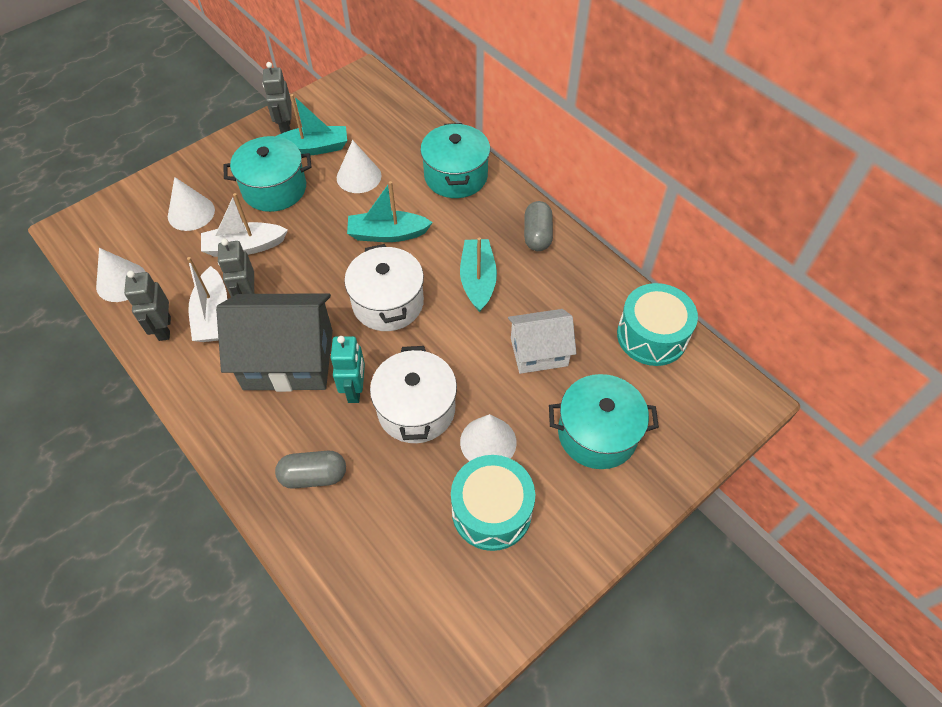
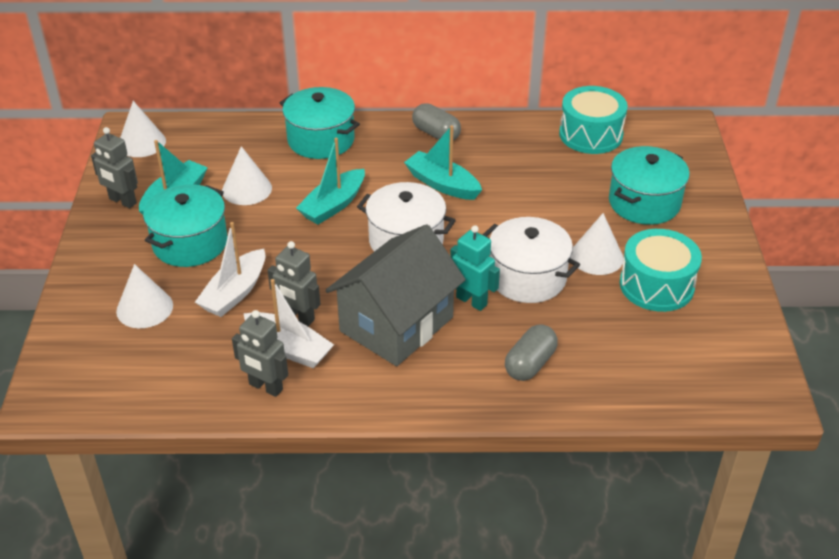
camera: 50 degrees left, 15 degrees down
white cone [96,248,145,302] -> white cone moved to [120,101,166,157]
white house [508,309,576,374] -> none

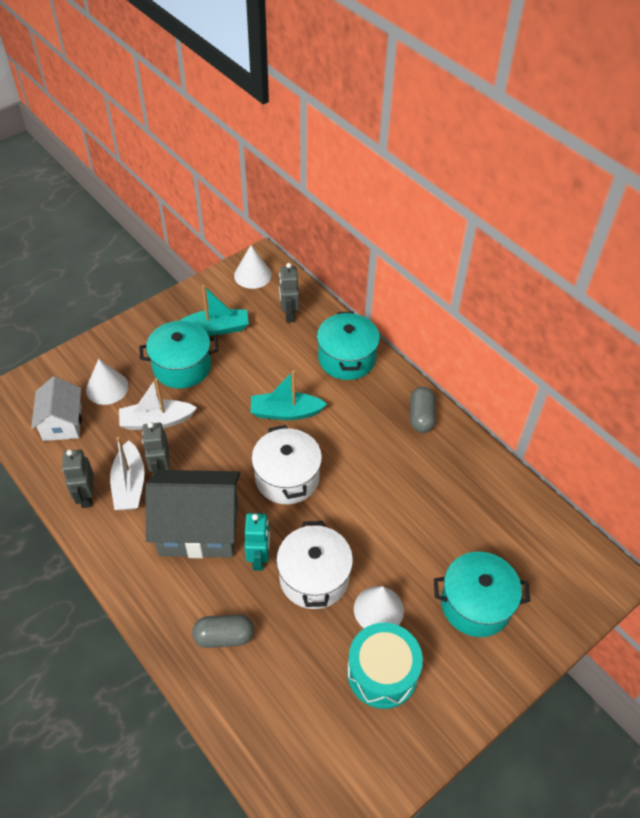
camera: 50 degrees right, 10 degrees up
grey robot [91,127,138,208] -> grey robot moved to [279,263,299,323]
white cone [222,146,272,205] -> none
turquoise boat [404,125,482,200] -> none
turquoise drum [559,86,628,154] -> none
none -> white house [31,376,82,441]

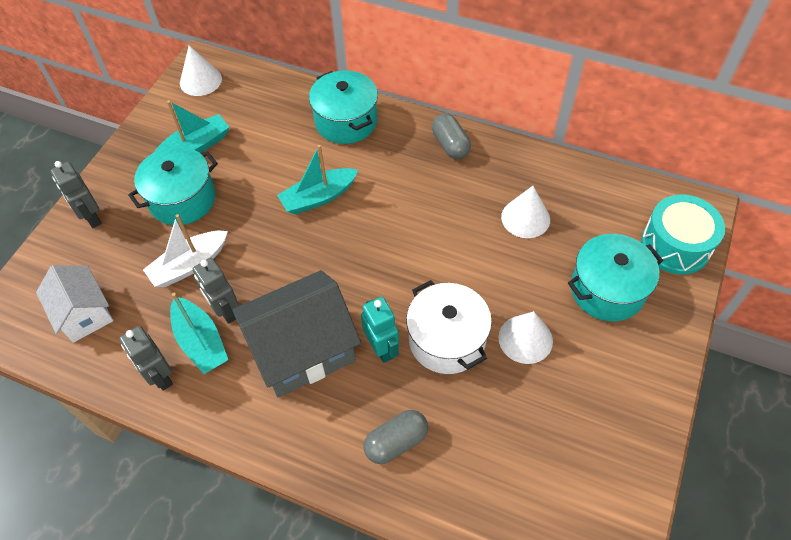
camera: 25 degrees left, 5 degrees up
white cone [86,359,129,405] -> white cone moved to [501,186,550,238]
white boat [110,437,145,510] -> turquoise boat [170,293,228,374]
white pot [251,425,322,504] -> none
grey robot [279,263,299,323] -> grey robot moved to [51,161,102,228]
turquoise drum [347,623,423,709] -> turquoise drum moved to [641,194,725,275]

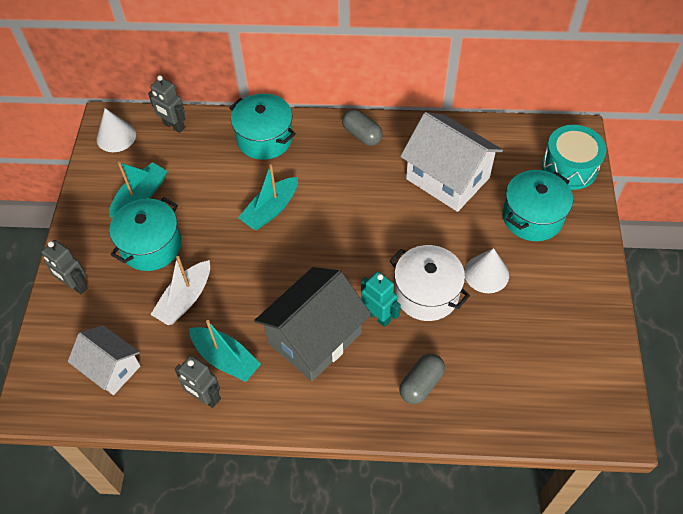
camera: 20 degrees left, 0 degrees up
grey robot [193,258,239,324] -> grey robot moved to [148,75,185,133]
white cone [501,186,550,238] -> white house [400,112,503,212]

